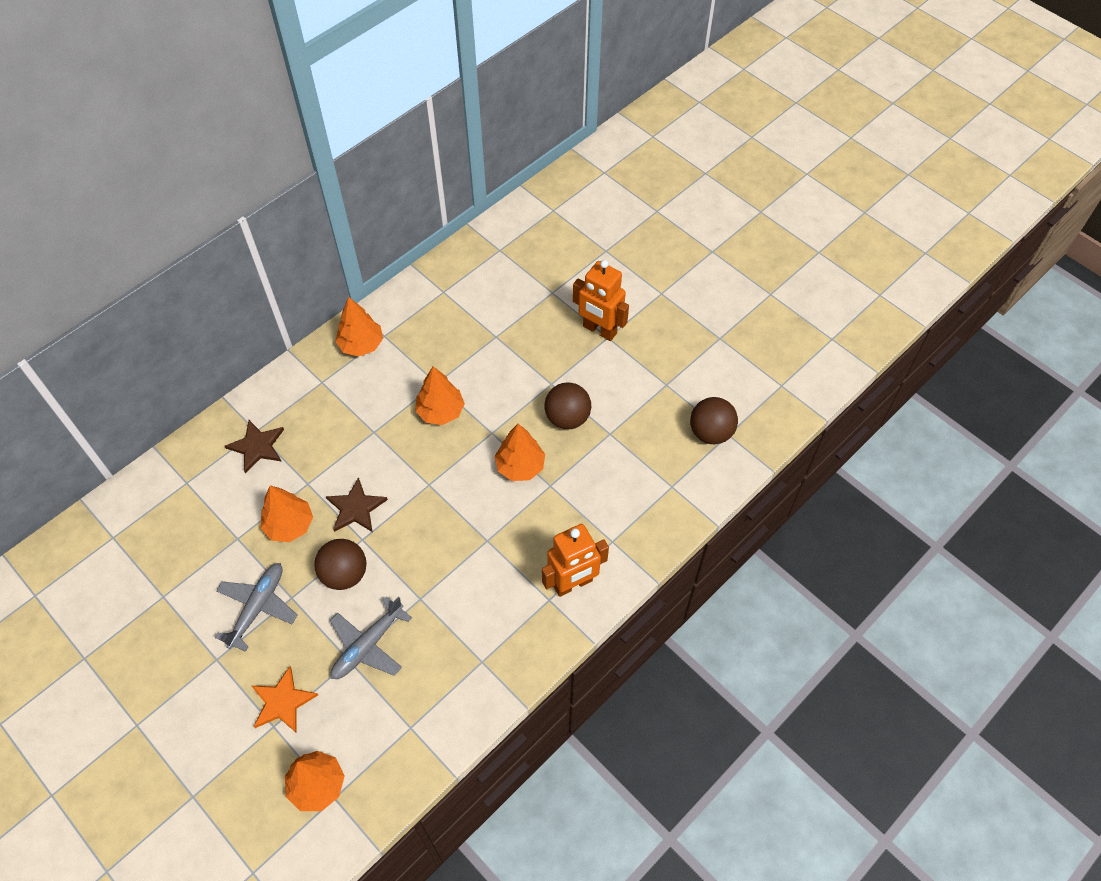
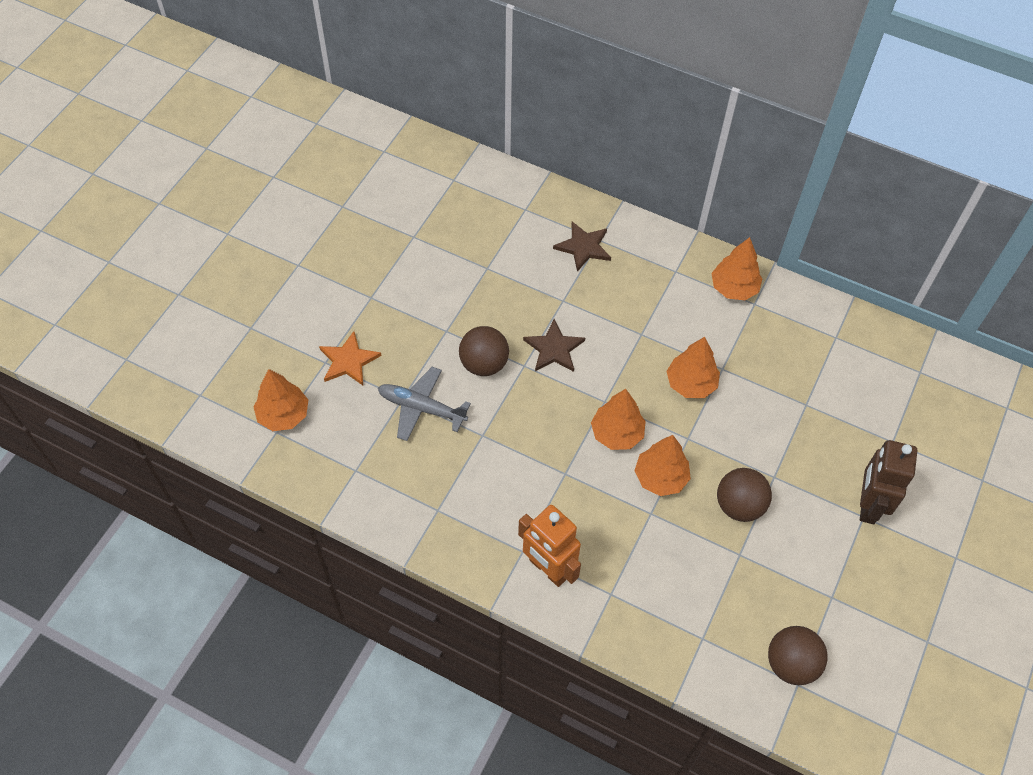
camera: 70 degrees right, 0 degrees up
grey plane [215,563,297,652] -> none
orange tree [260,485,313,542] -> orange tree moved to [591,389,646,450]
orange robot [573,260,629,341] -> brown robot [860,440,917,524]

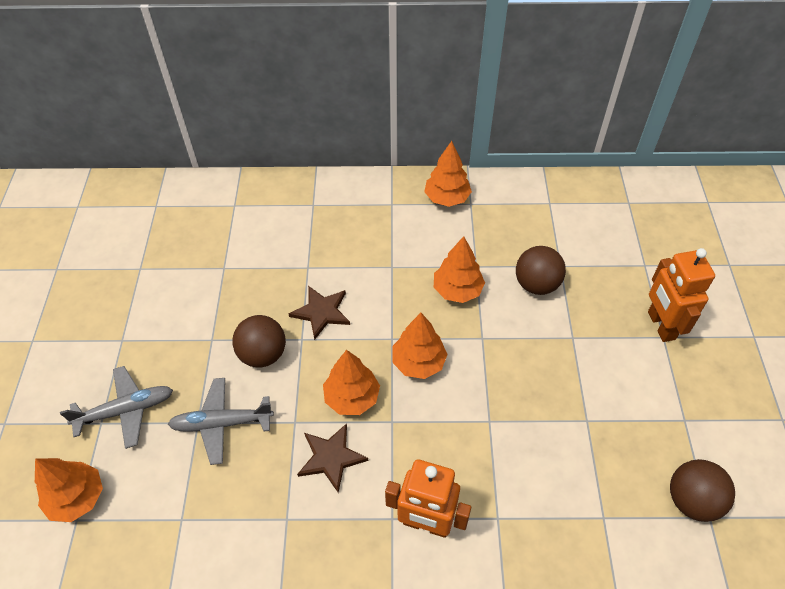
camera: 25 degrees left, 5 degrees down
orange star [319,331,382,385] -> grey plane [60,366,173,449]
brown star [553,222,611,272] -> brown star moved to [297,423,368,493]
orange tree [634,435,691,496] -> orange tree moved to [323,350,380,415]
brown ball [717,468,772,522] -> brown ball moved to [516,246,566,295]
brown robot [860,440,917,524] -> orange robot [648,248,715,342]

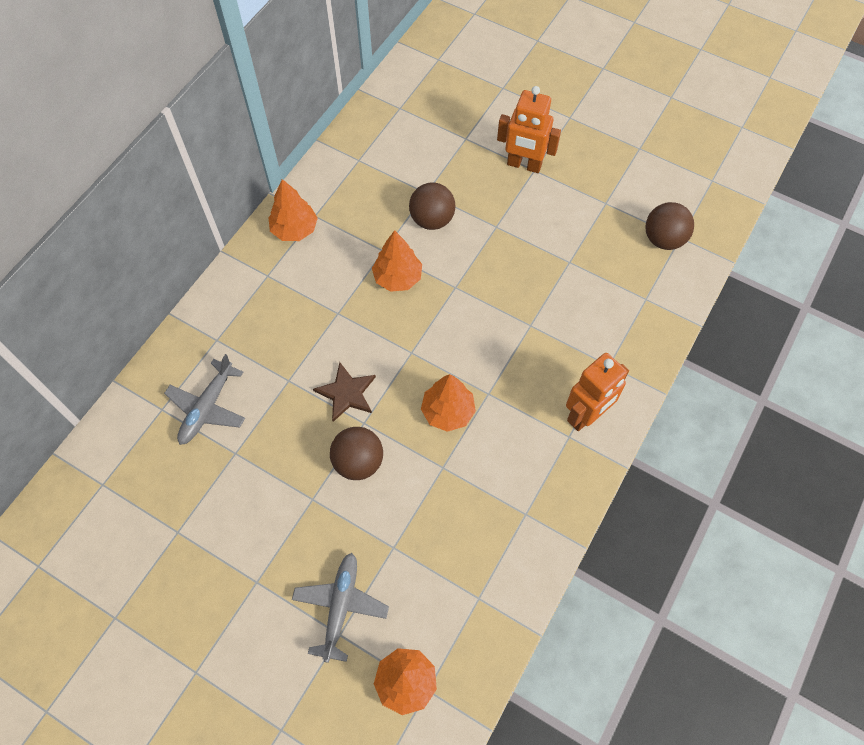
camera: 60 degrees left, 10 degrees up
grey plane [168,378,274,465] -> grey plane moved to [164,354,245,445]
brown star [297,423,368,493] -> none
orange tree [392,313,448,379] -> none

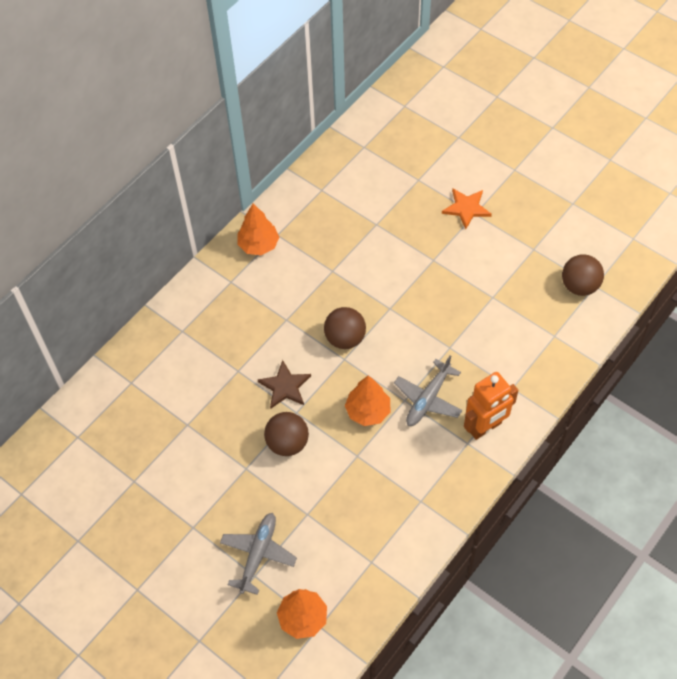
camera: 10 degrees right, 5 degrees down
grey plane [164,354,245,445] -> grey plane moved to [394,356,462,426]
orange tree [372,230,422,292] -> none
brown ball [409,182,456,230] -> brown ball moved to [324,307,366,349]
orange robot [497,86,561,173] -> orange star [442,189,492,229]

